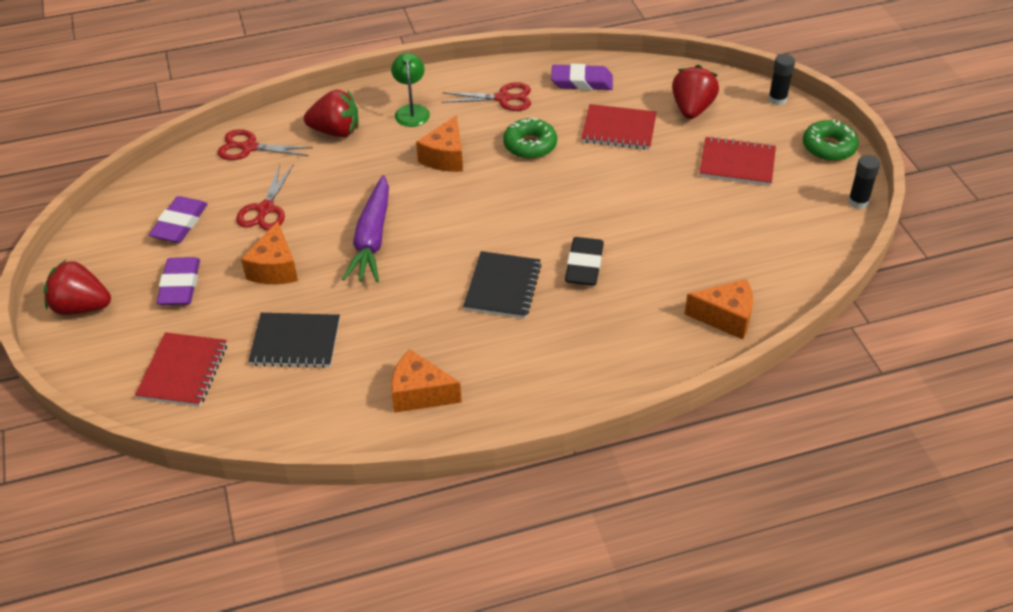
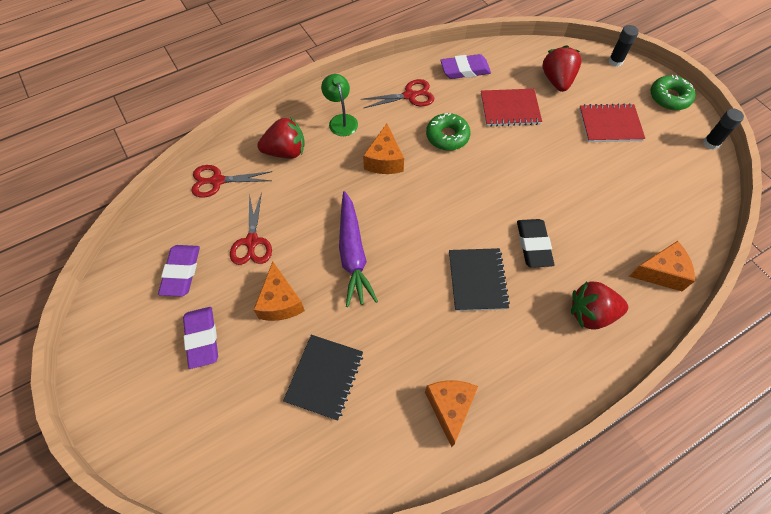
camera: 15 degrees left, 15 degrees up
red strawberry [44,260,111,315] -> red strawberry moved to [571,281,628,330]
red notebook [135,332,227,407] -> none
black notebook [248,313,340,368] -> black notebook turned 60 degrees counterclockwise [283,335,363,421]
orange cheese [391,349,462,413] -> orange cheese turned 90 degrees clockwise [425,380,478,447]

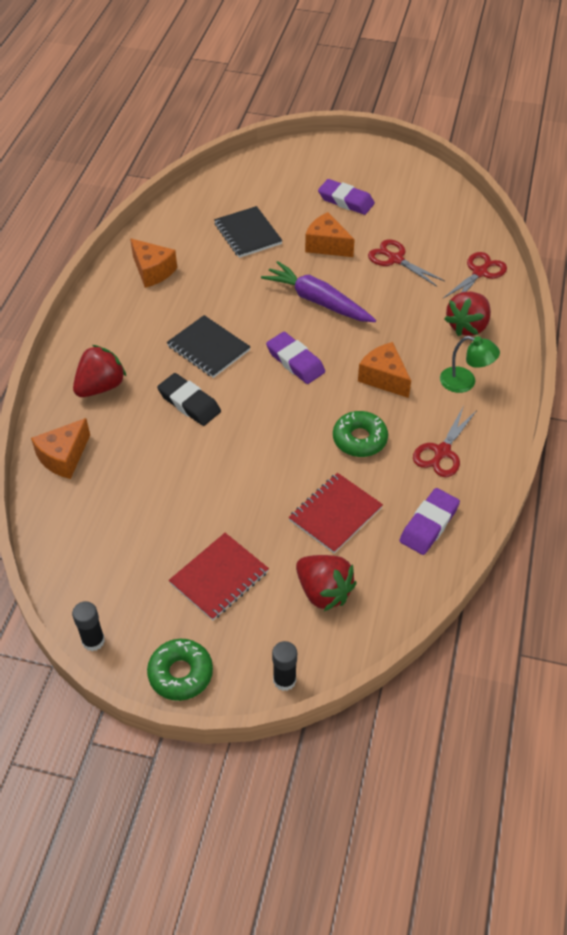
camera: 135 degrees right, 10 degrees down
purple eraser [158,245,200,297] -> purple eraser moved to [266,332,325,384]

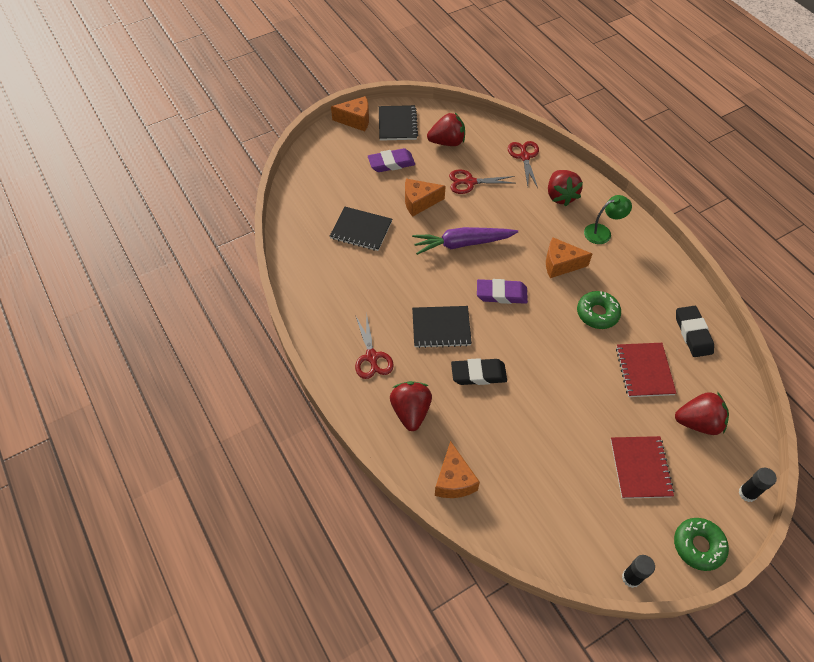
camera: 45 degrees left, 5 degrees up
orange cheese [130,238,177,288] -> orange cheese moved to [331,96,369,131]
purple eraser [399,488,460,555] -> black eraser [676,306,714,357]
red scissors [413,406,477,477] -> red scissors moved to [355,312,394,379]
none -> black notebook [379,105,418,141]
none -> red strawberry [427,113,465,146]

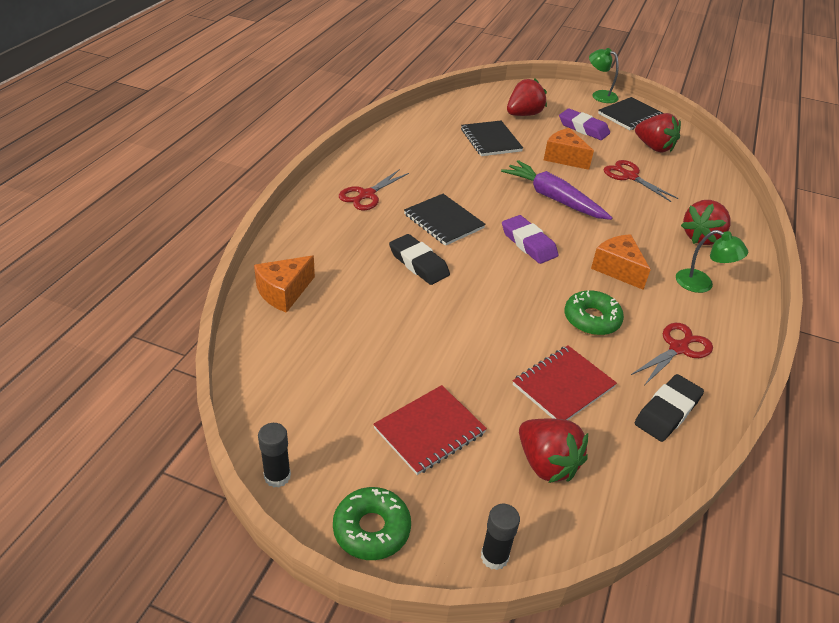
camera: 50 degrees right, 15 degrees down
orange cheese [331,96,369,131] -> green lamp [589,48,619,103]
red strawberry [390,381,432,431] -> red strawberry moved to [507,78,547,116]
red scissors [508,141,539,188] -> red scissors moved to [631,323,713,385]

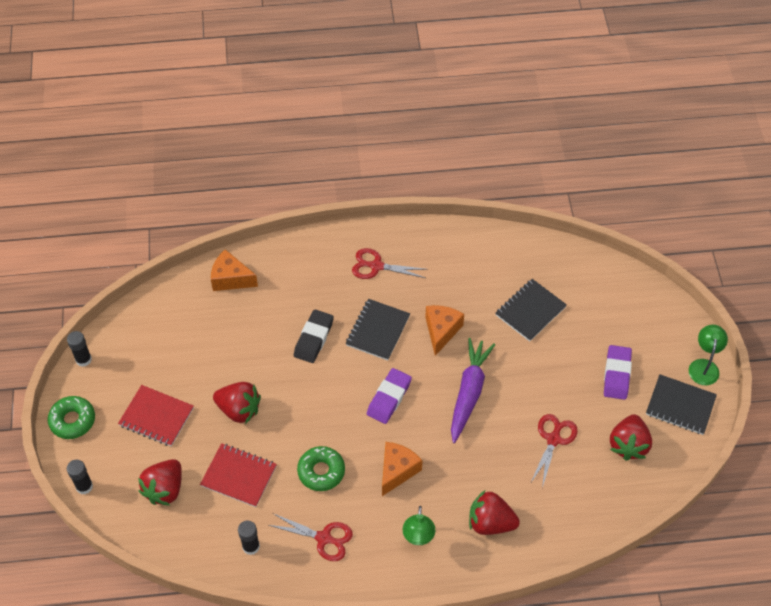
camera: 65 degrees right, 15 degrees up
red strawberry [507,78,547,116] -> red strawberry moved to [213,382,261,424]
orange cheese [544,128,594,170] -> orange cheese moved to [425,305,464,356]
black eraser [635,374,704,442] -> black glue stick [238,521,260,555]

